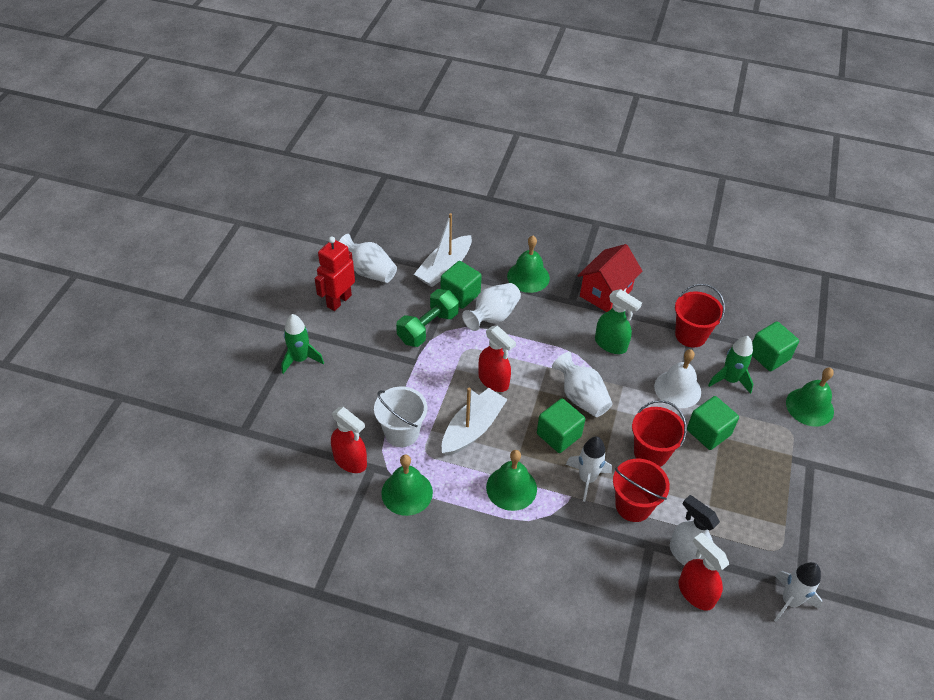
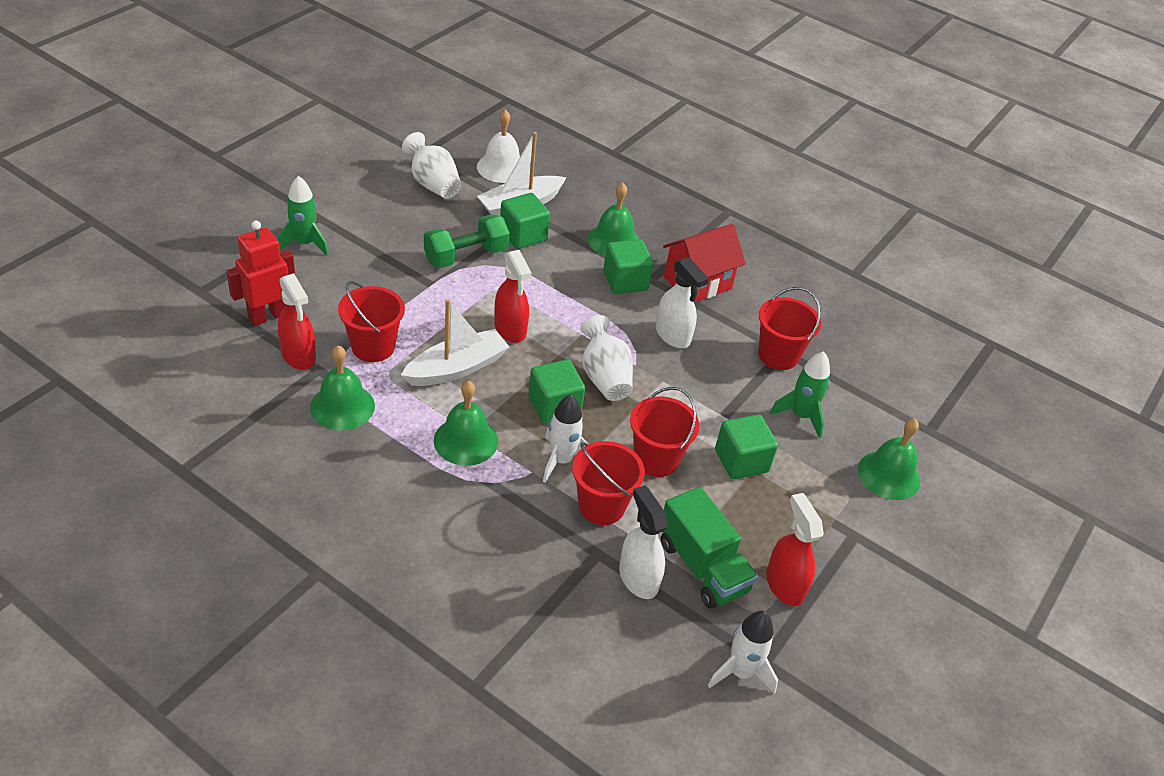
camera: 15 degrees right, 5 degrees down
red robot [315,237,355,311] -> red robot moved to [226,221,295,326]
white bucket [374,387,427,447] -> red bucket [338,281,405,362]
white vase [462,283,521,331] -> none
green spray bottle [595,289,642,354] -> white spray bottle [656,257,709,348]
white bell [654,349,701,408] -> white bell moved to [477,109,520,183]
red spray bottle [679,533,729,611] -> red spray bottle moved to [766,493,824,606]
green cube [752,322,799,371] -> green cube moved to [603,239,653,294]
none -> green truck [661,487,758,609]

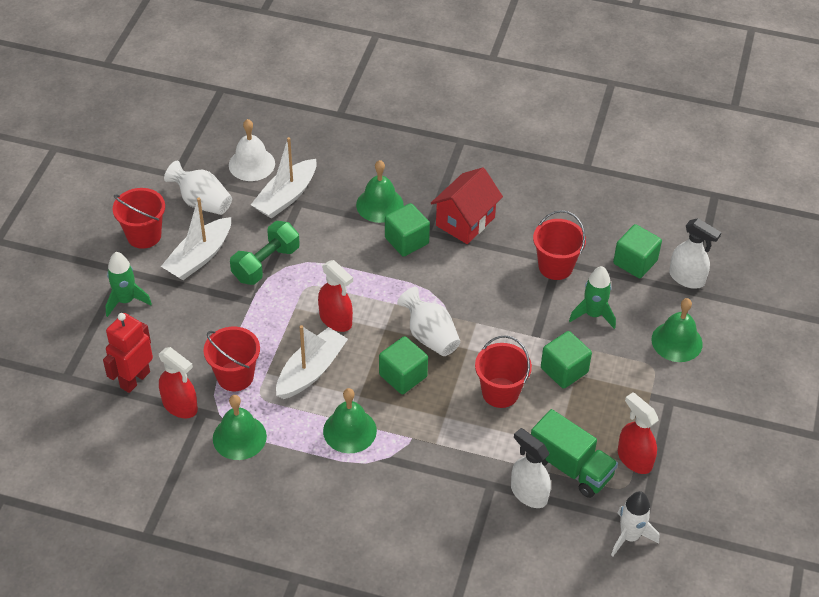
camera: 15 degrees left, 5 degrees up
green cube [500,193,550,249] -> green cube moved to [613,224,662,278]
white rocket [543,394,588,483] -> none
red bucket [572,441,645,525] -> red bucket moved to [112,188,165,249]
white spray bottle [656,257,709,348] -> white spray bottle moved to [669,218,721,289]
none -> white boat [161,198,231,280]

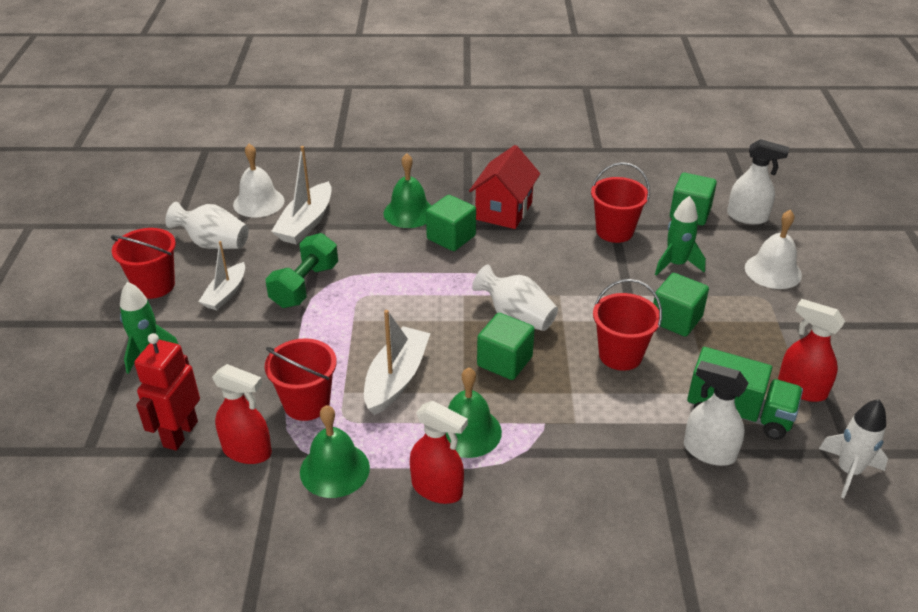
camera: 15 degrees left, 10 degrees down
white boat [161,198,231,280] -> white boat [198,241,245,310], size x0.66
red spray bottle [318,260,353,332] -> red spray bottle moved to [410,401,468,504]
green bell [651,298,703,362] -> white bell [745,210,802,289]

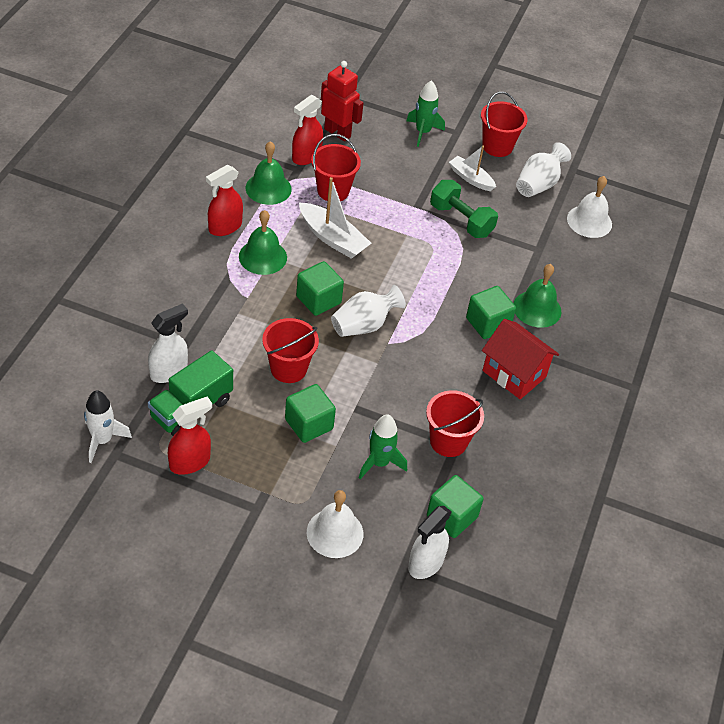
camera: 105 degrees right, 10 degrees up
white boat [271,146,332,245] -> none

